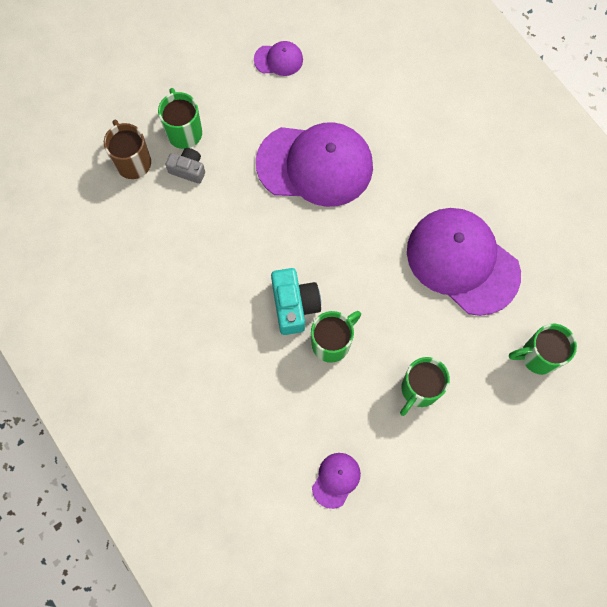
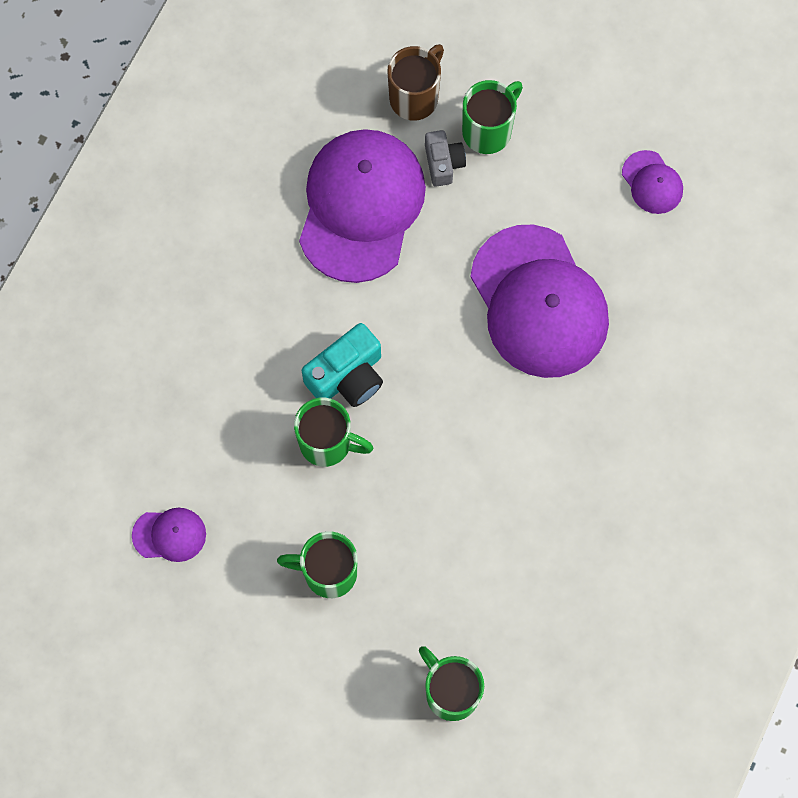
camera: 60 degrees right, 0 degrees up
purple cap [407,208,521,316] -> purple cap moved to [299,129,426,283]

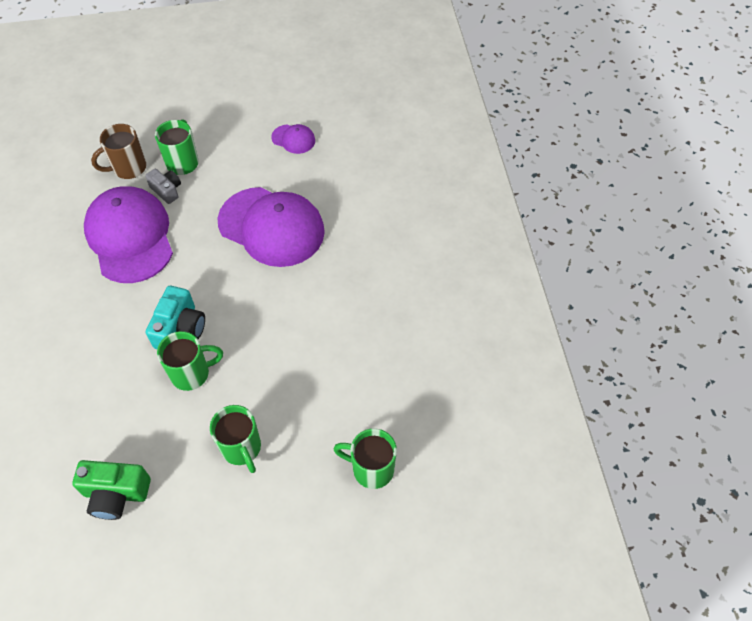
camera: 35 degrees left, 15 degrees down
purple cap [132,508,206,562] -> green camera [72,460,151,520]
green mug [277,531,358,598] -> green mug turned 90 degrees counterclockwise [210,405,261,473]
brown mug [387,44,444,121] -> brown mug turned 120 degrees counterclockwise [91,124,146,179]

